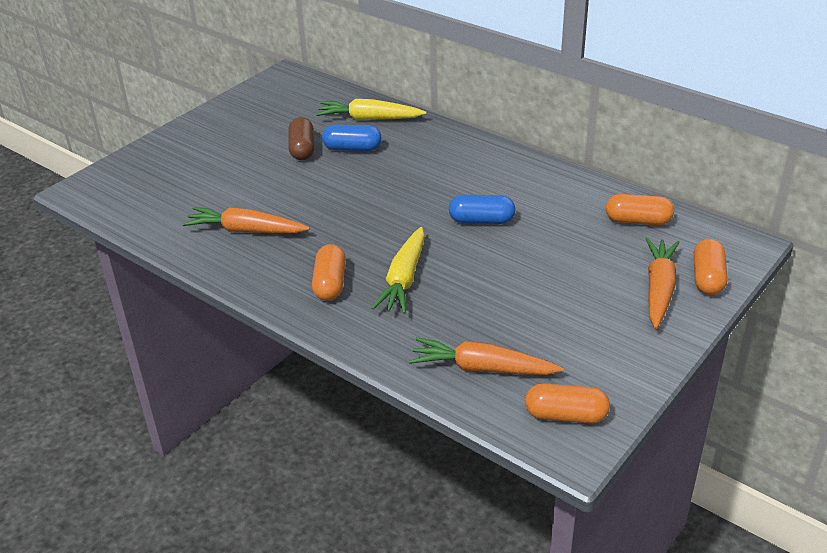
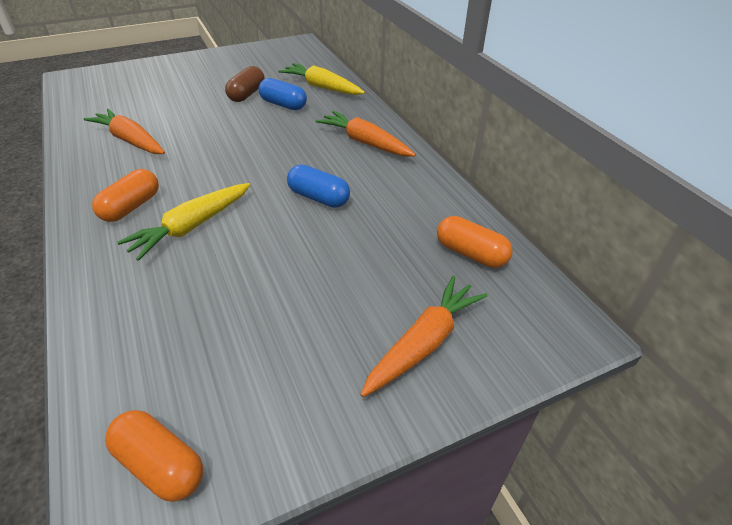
camera: 25 degrees right, 5 degrees up
orange carrot [409,337,564,375] -> orange carrot moved to [316,111,416,156]
orange capsule [694,239,727,295] -> none

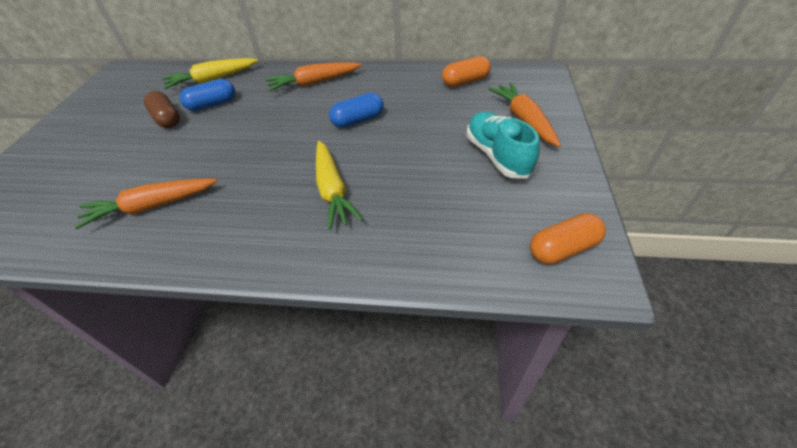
camera: 55 degrees left, 5 degrees up
orange capsule [92,169,159,222] -> none
none -> turquoise shoe [467,111,539,178]

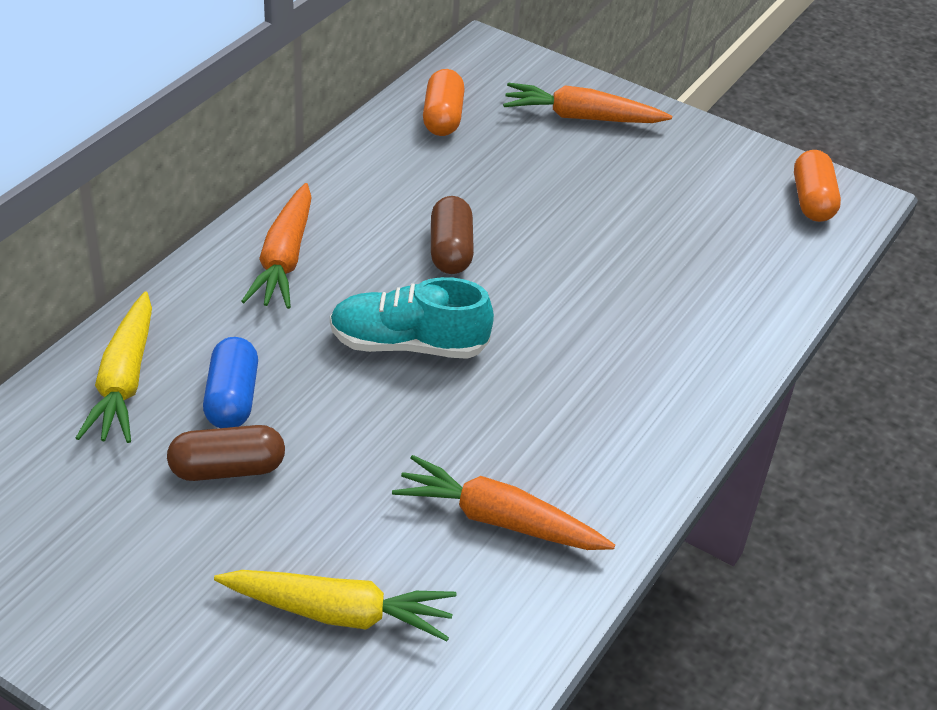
camera: 70 degrees left, 5 degrees down
orange carrot [75,178,218,229] -> orange carrot turned 105 degrees clockwise [392,455,615,550]
yellow carrot [316,141,363,230] -> yellow carrot moved to [214,570,457,641]
blue capsule [329,93,384,128] -> brown capsule [431,196,474,274]
turquoise shoe [467,111,539,178] -> turquoise shoe moved to [330,277,494,359]

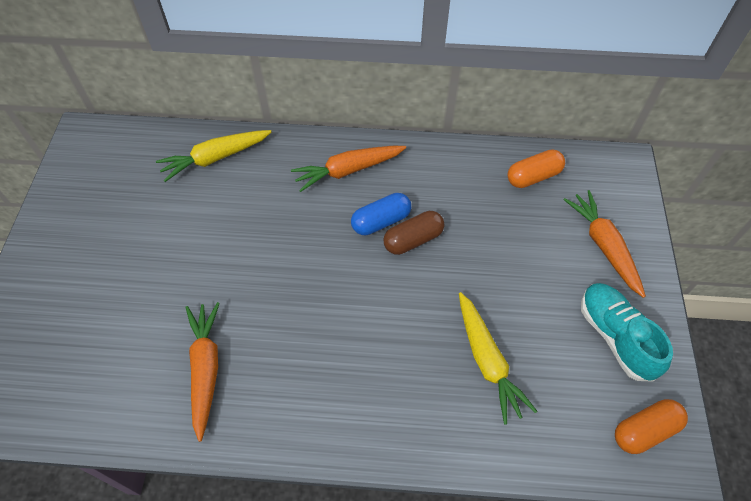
camera: 65 degrees right, 15 degrees up
brown capsule [167,425,285,481] -> none
blue capsule [203,337,258,428] -> blue capsule moved to [351,193,411,235]
yellow carrot [214,570,457,641] -> yellow carrot moved to [459,292,537,425]
turquoise shoe [330,277,494,359] -> turquoise shoe moved to [581,283,673,381]

